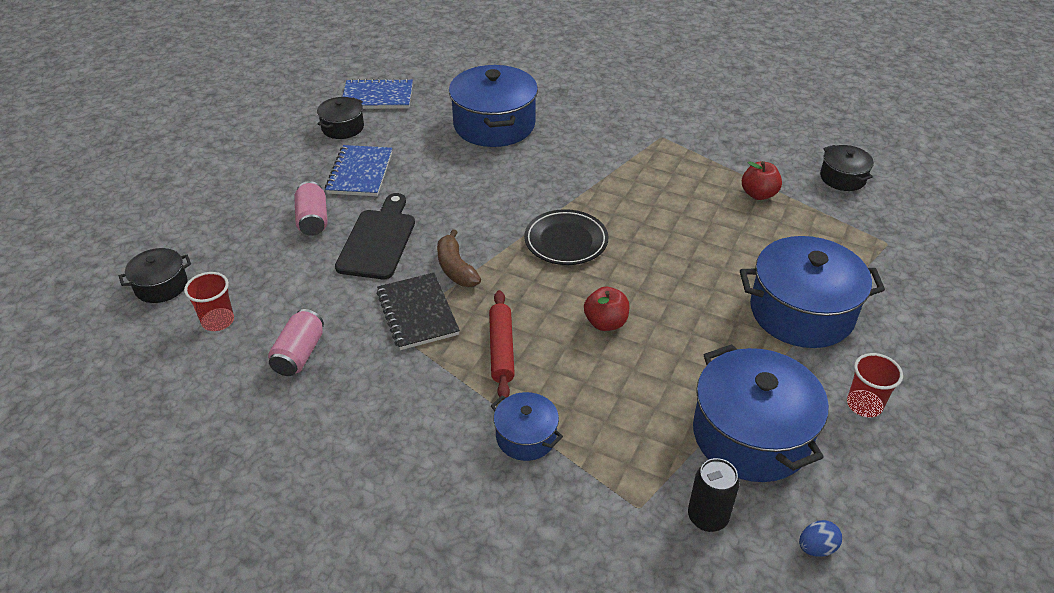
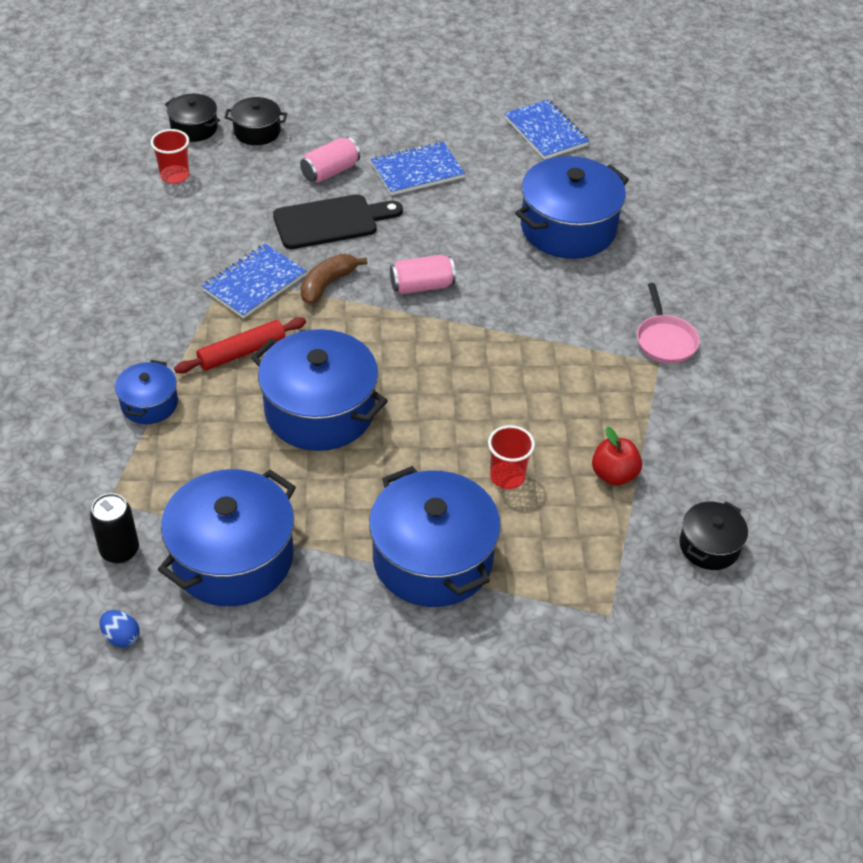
camera: 60 degrees right, 5 degrees up
pink can [268,309,324,376] -> pink can moved to [390,255,456,294]
black pot [317,97,364,139] -> black pot moved to [224,97,287,145]
black notebook [377,273,460,350] -> blue notebook [202,244,306,318]
black plate [524,209,608,265] -> none
red apple [584,287,630,331] -> blue pot [251,329,388,451]
red cup [847,353,903,417] -> red cup moved to [488,425,535,489]
none -> pink pan [637,283,700,364]

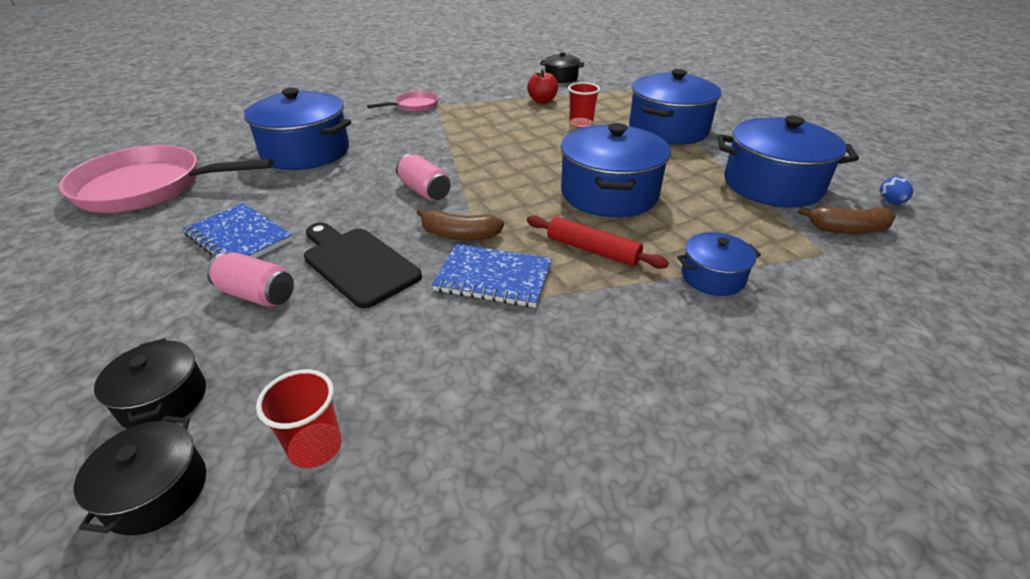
camera: 115 degrees left, 10 degrees down
black can [90,493,139,564] -> brown banana [798,206,896,234]
blue notebook [504,99,589,160] -> pink pan [59,145,273,213]

